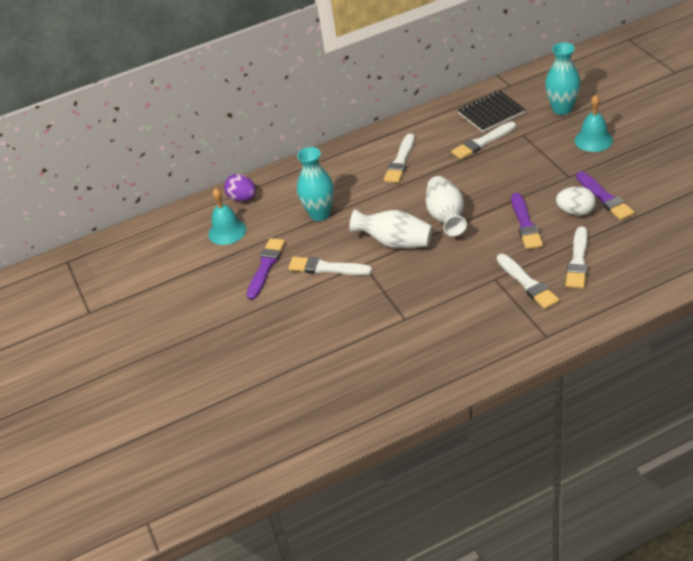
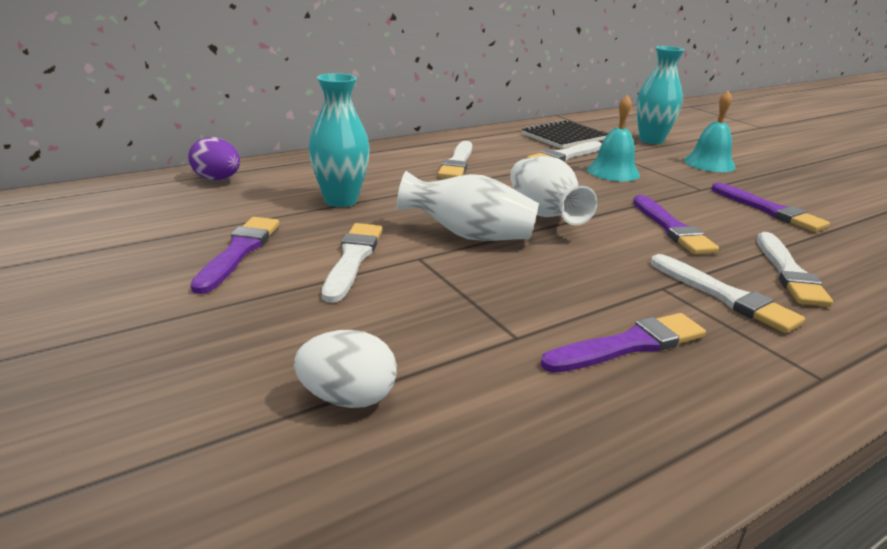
camera: 15 degrees left, 15 degrees down
turquoise bell [208,188,246,245] -> turquoise bell moved to [587,95,640,181]
white brush [288,257,372,275] -> white brush turned 90 degrees clockwise [322,223,382,303]
white egg [556,186,596,216] -> white egg moved to [294,330,397,408]
none -> purple brush [540,313,706,373]

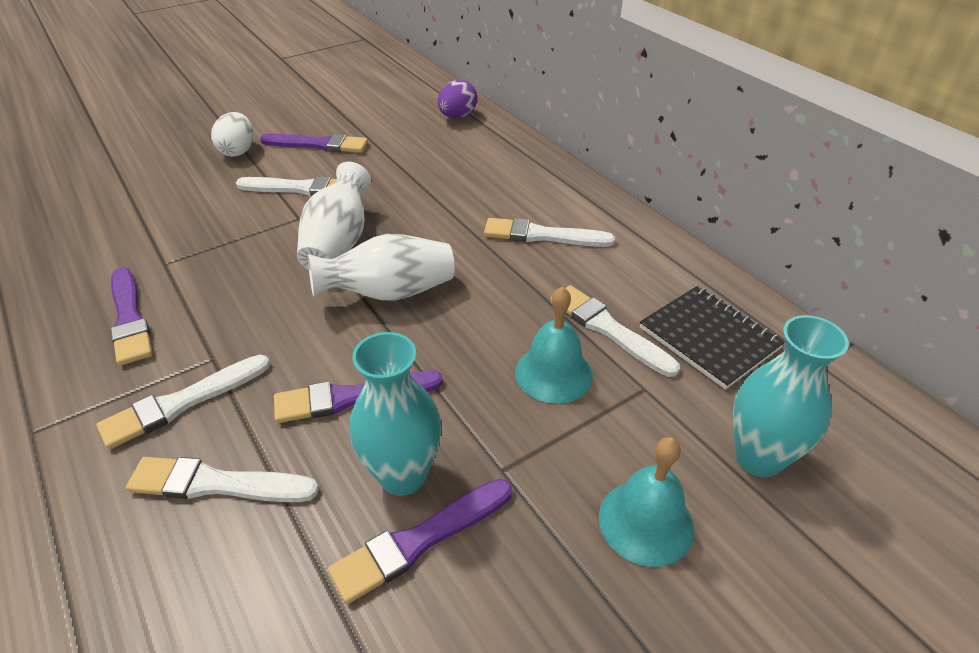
camera: 90 degrees right, 15 degrees up
white egg [294,330,397,408] -> white egg moved to [211,112,254,157]
turquoise vase [309,73,370,207] -> turquoise vase moved to [350,332,442,496]

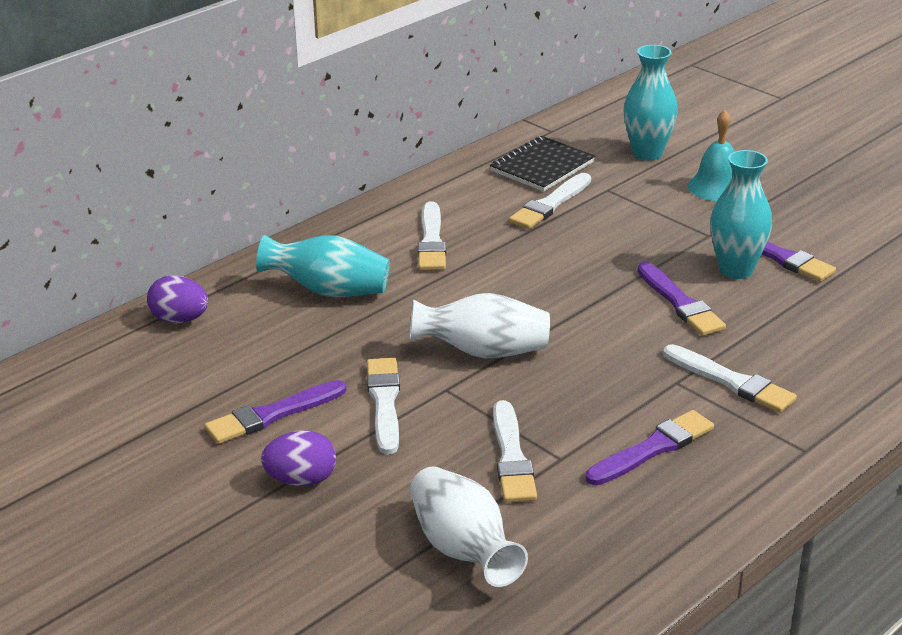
camera: 100 degrees left, 10 degrees down
white brush [126,457,319,502] -> white brush moved to [493,400,537,503]
white egg [211,112,254,157] -> purple egg [261,431,336,486]
purple brush [260,133,368,153] -> purple brush turned 120 degrees counterclockwise [204,380,347,444]
white vase [308,234,455,301] -> white vase moved to [410,466,528,587]
turquoise bell [515,286,593,404] -> none
none -> turquoise vase [256,235,390,297]

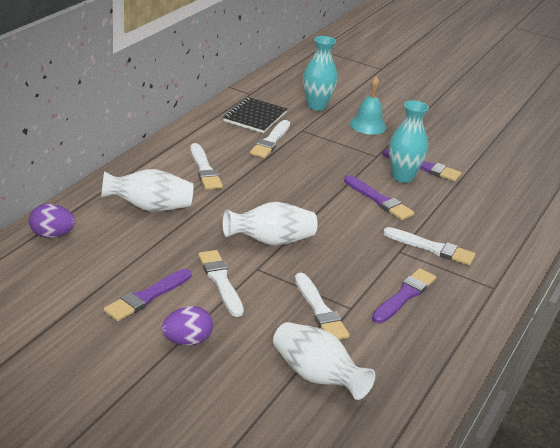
camera: 20 degrees left, 0 degrees up
turquoise vase [256,235,390,297] -> white vase [101,169,193,212]

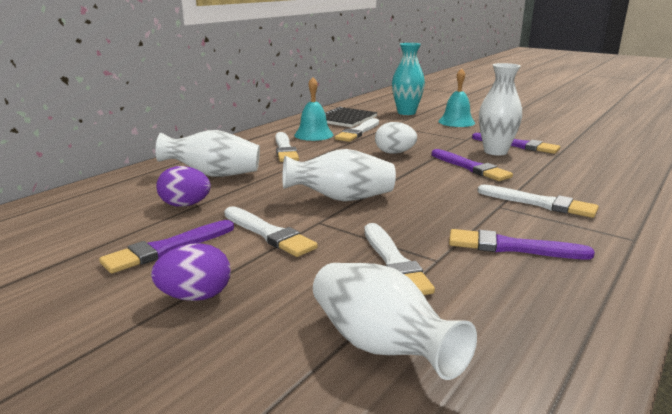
camera: 10 degrees right, 10 degrees down
purple egg [29,204,75,238] -> purple egg moved to [156,166,211,207]
white brush [198,250,244,317] -> white brush turned 150 degrees clockwise [224,206,318,257]
purple brush [372,268,436,323] -> purple brush turned 120 degrees counterclockwise [449,229,595,259]
turquoise vase [389,100,429,183] -> white vase [479,63,522,155]
none -> turquoise bell [294,77,333,141]
none -> white egg [375,122,417,154]

